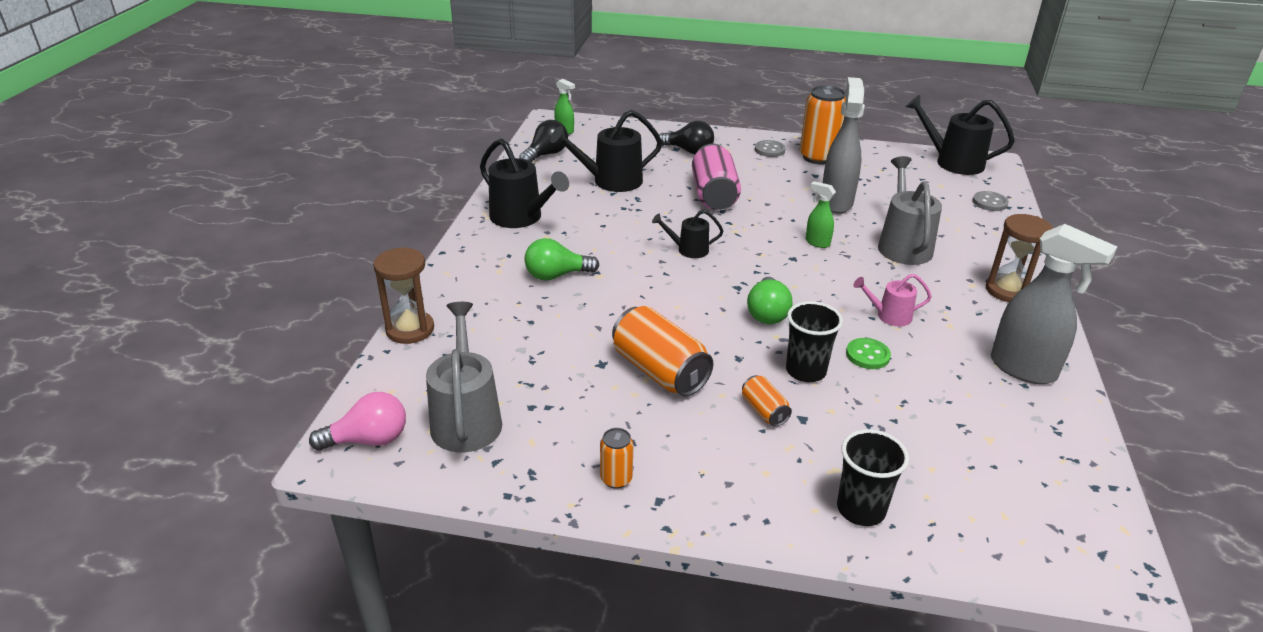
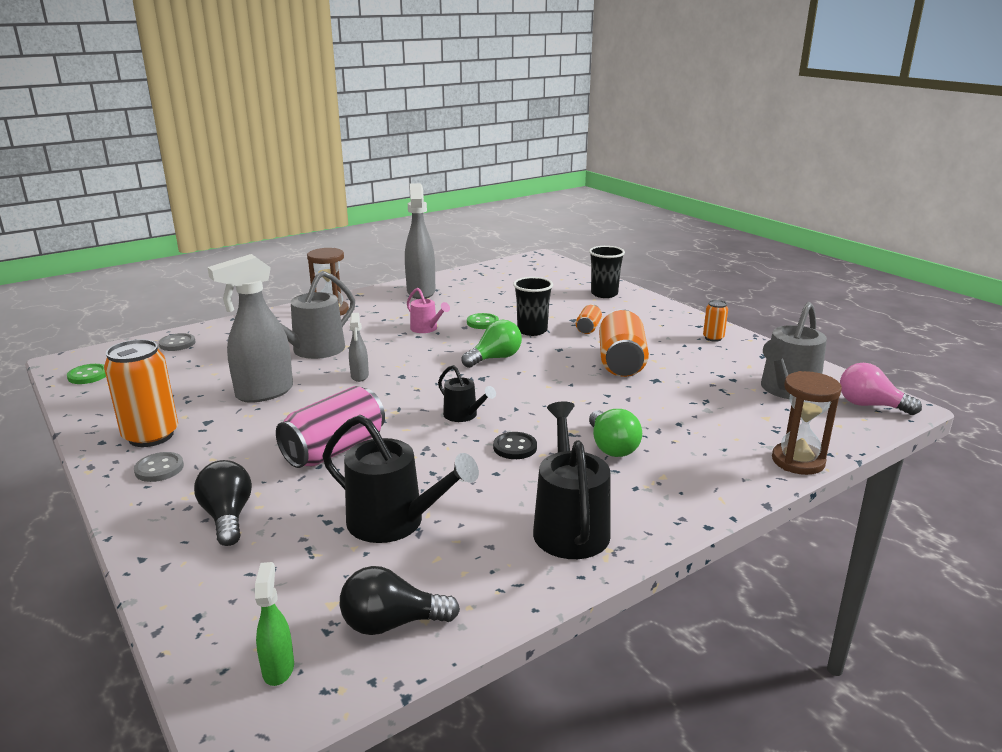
camera: 135 degrees left, 10 degrees down
green light bulb [525,238,599,280] -> green light bulb turned 45 degrees clockwise [589,409,642,457]
green spray bottle [806,181,836,248] -> grey spray bottle [349,313,369,382]
black watering can [906,95,1015,175] -> green button [67,364,106,384]
none -> black button [493,432,537,459]

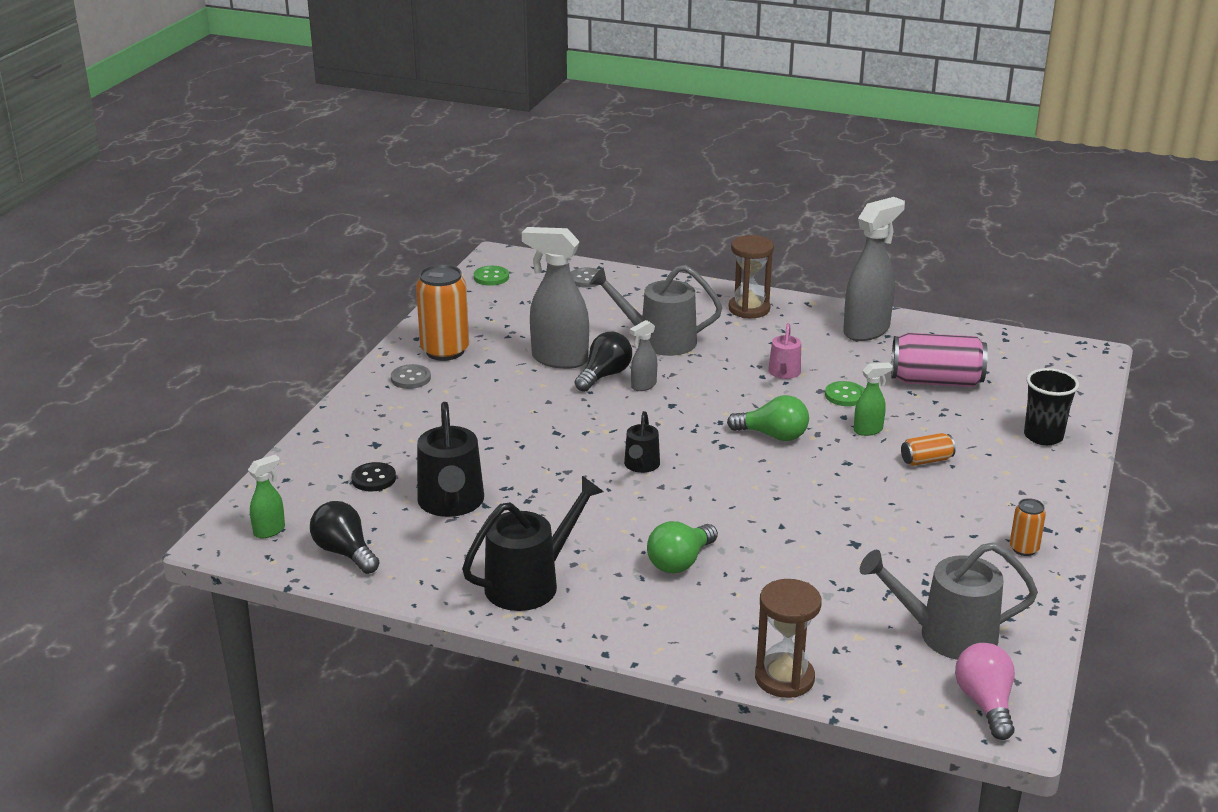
camera: 55 degrees right, 5 degrees up
black light bulb [194,460,252,546] -> black light bulb moved to [575,332,632,392]
pink can [276,386,385,468] -> pink can moved to [891,333,988,387]
black button [493,432,537,459] -> black button moved to [351,462,396,492]
black cup [513,277,553,336] -> green spray bottle [854,362,892,436]
orange can [599,309,649,377] -> none

